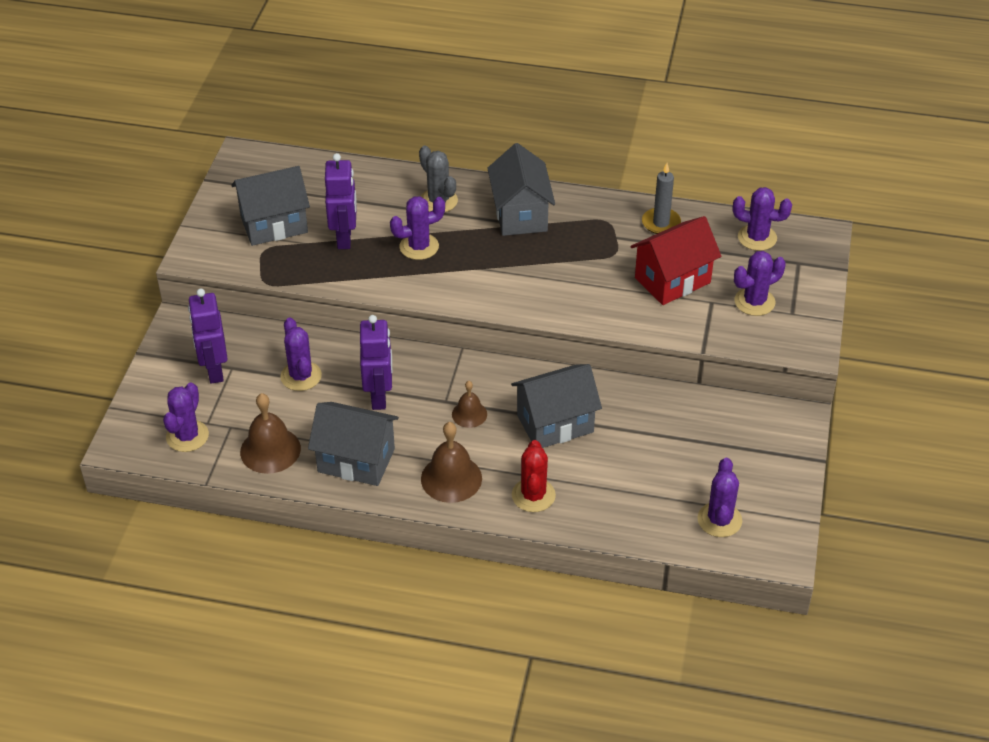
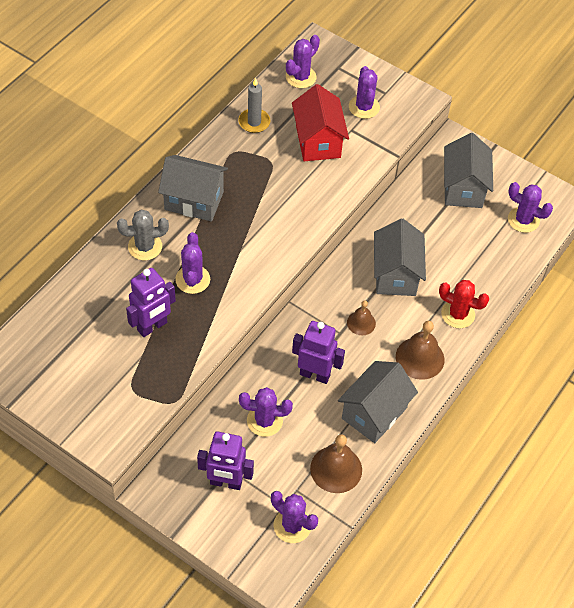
camera: 70 degrees left, 10 degrees up
grey house [231,166,310,246] -> grey house moved to [444,133,493,208]
purple robot [325,153,357,249] -> purple robot turned 120 degrees clockwise [126,268,176,337]

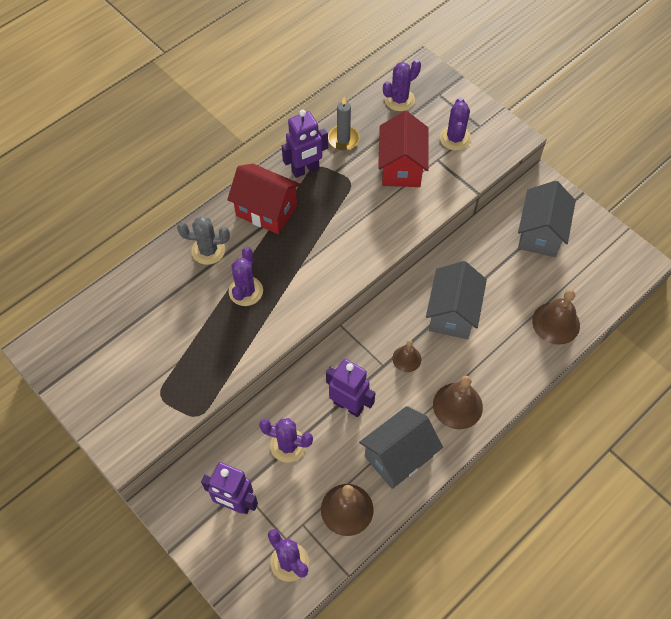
camera: 15 degrees right, 5 degrees up
purple robot [126,268,176,337] -> purple robot moved to [282,110,328,178]
grey house [158,155,228,222] -> red house [227,164,301,234]
red cactus [439,280,489,328] -> none
purple cactus [508,182,553,233] -> none
none -> brown bell [532,289,580,345]

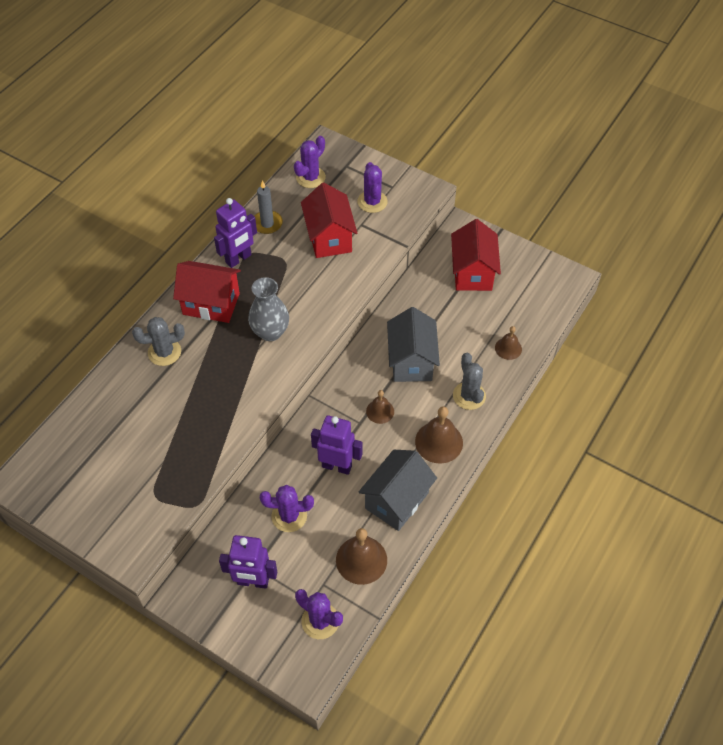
camera: 15 degrees left, 5 degrees down
purple cactus [229,247,263,306] -> none
grey house [518,181,576,257] -> red house [451,219,501,291]
brown bell [532,289,580,345] -> brown bell [495,326,522,360], size x0.60
none -> grey vase [248,277,289,341]
none -> grey cactus [453,353,486,410]

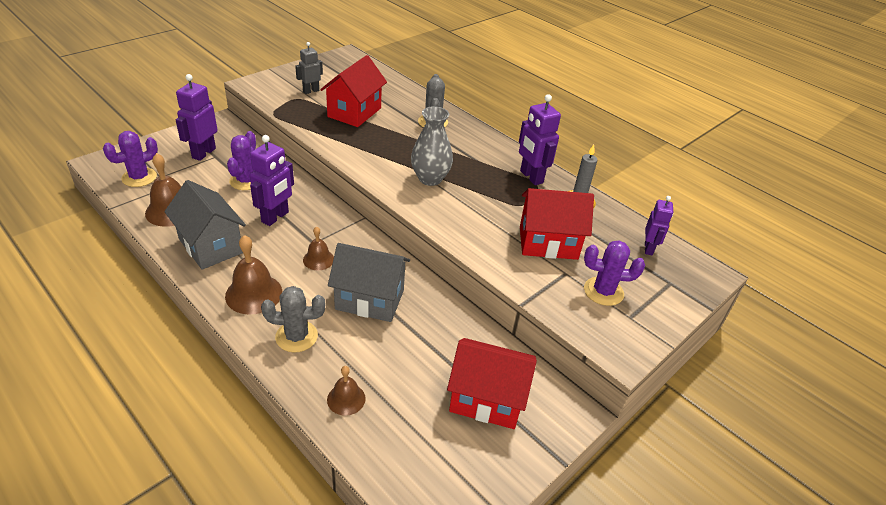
camera: 100 degrees right, 15 degrees down
red house [173,261,241,323] -> red house moved to [320,55,387,127]
purple cactus [294,136,326,188] -> purple robot [645,196,673,255]
none -> grey robot [295,42,323,94]

